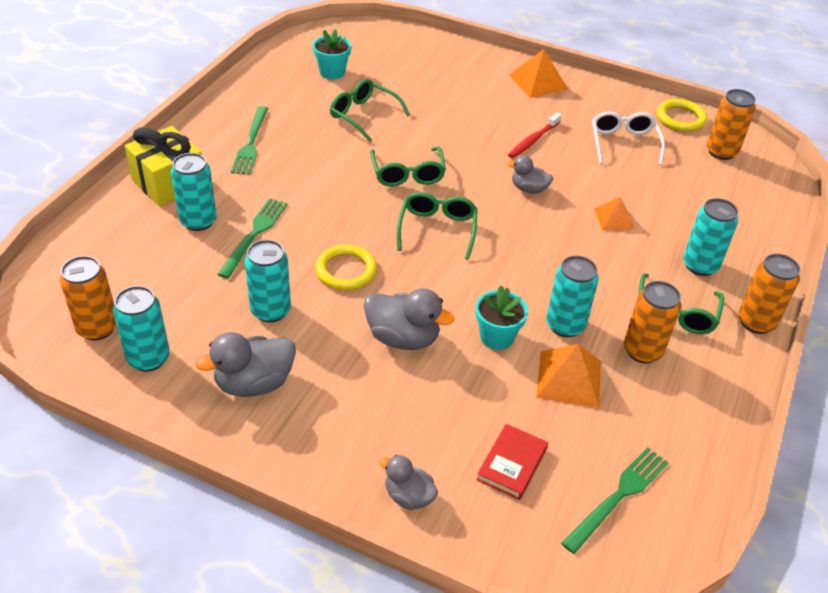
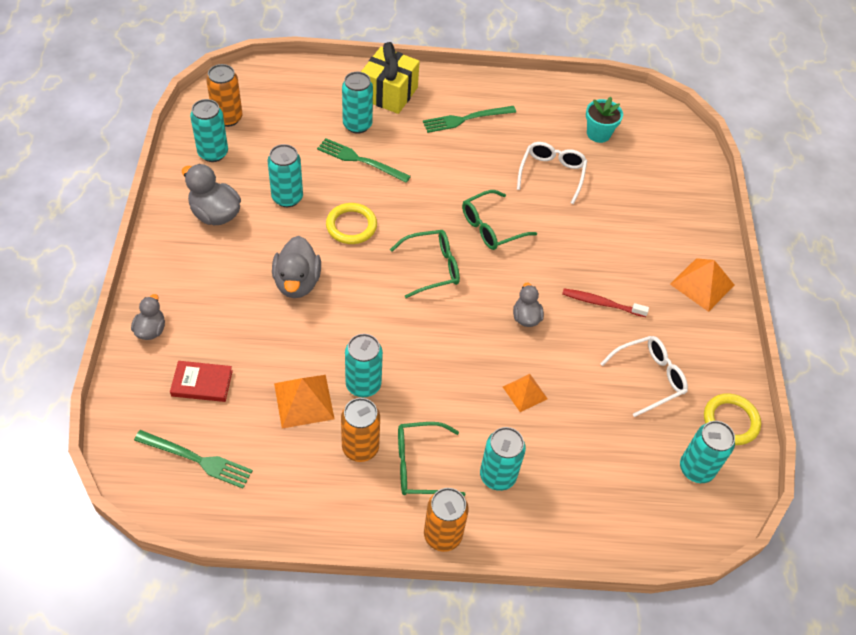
camera: 65 degrees right, 10 degrees up
green fork [217,198,288,279] -> green fork turned 150 degrees counterclockwise [317,138,411,183]
green glasses [330,79,410,142] -> white glasses [517,142,587,204]
turquoise flower pot [475,286,528,350] -> none
orange can [707,89,756,160] -> turquoise can [680,421,735,483]

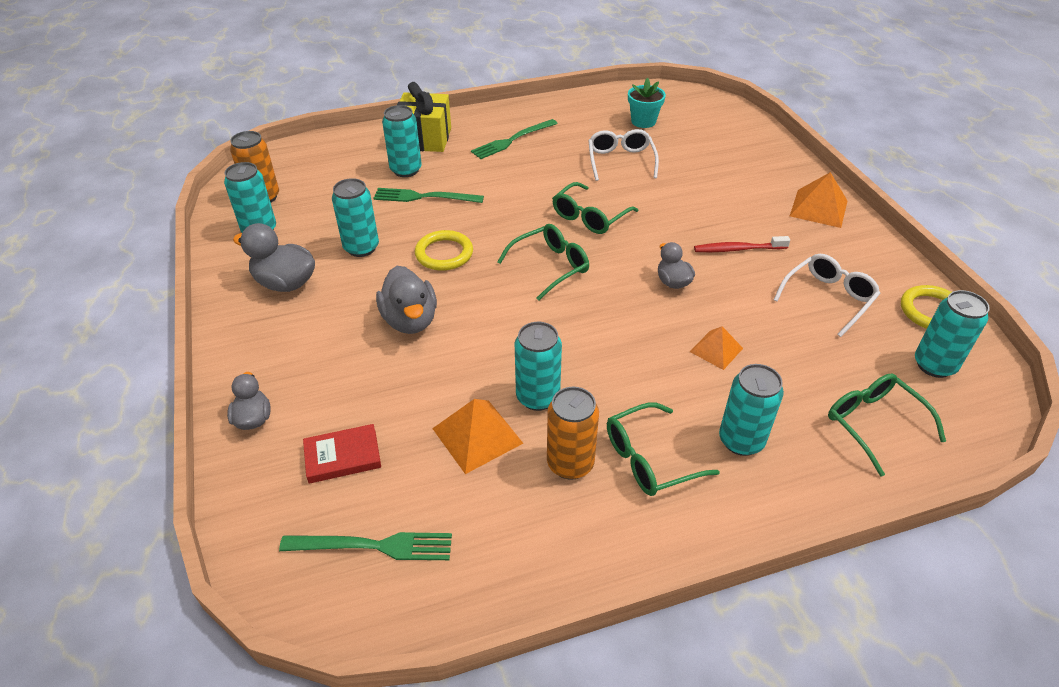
camera: 15 degrees left, 10 degrees down
orange can [424,488,469,552] -> none
none -> green glasses [828,373,946,476]

